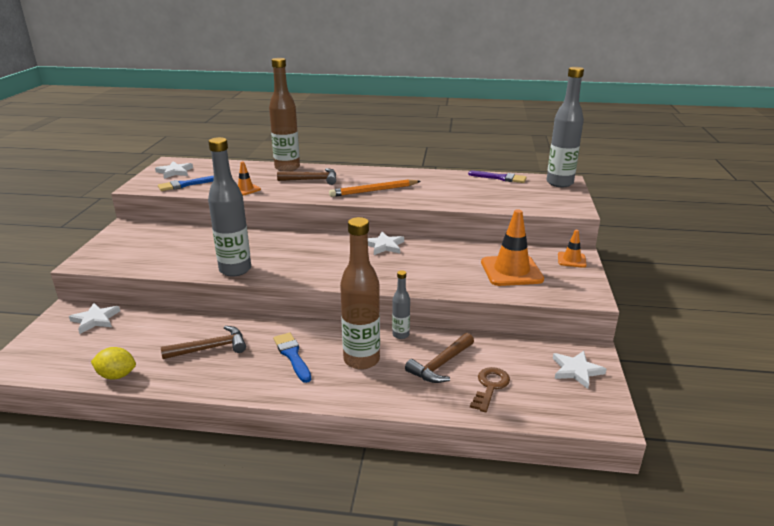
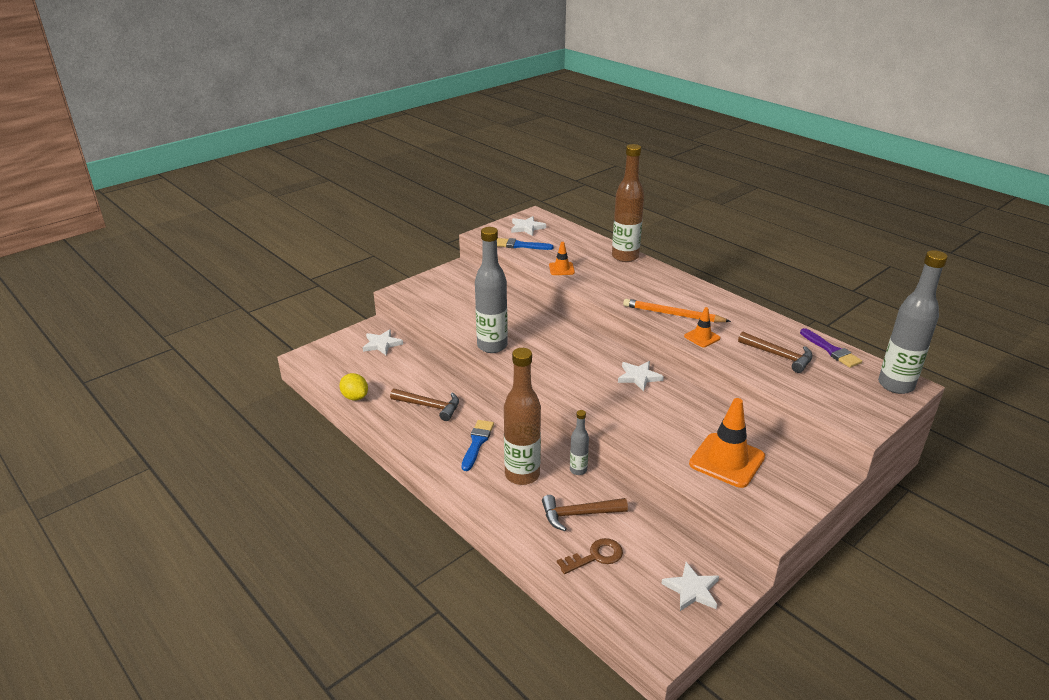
camera: 40 degrees right, 5 degrees up
brown hammer [277,168,336,185] -> brown hammer moved to [738,331,813,373]
orange traffic cone [558,230,587,268] -> orange traffic cone moved to [684,307,721,347]

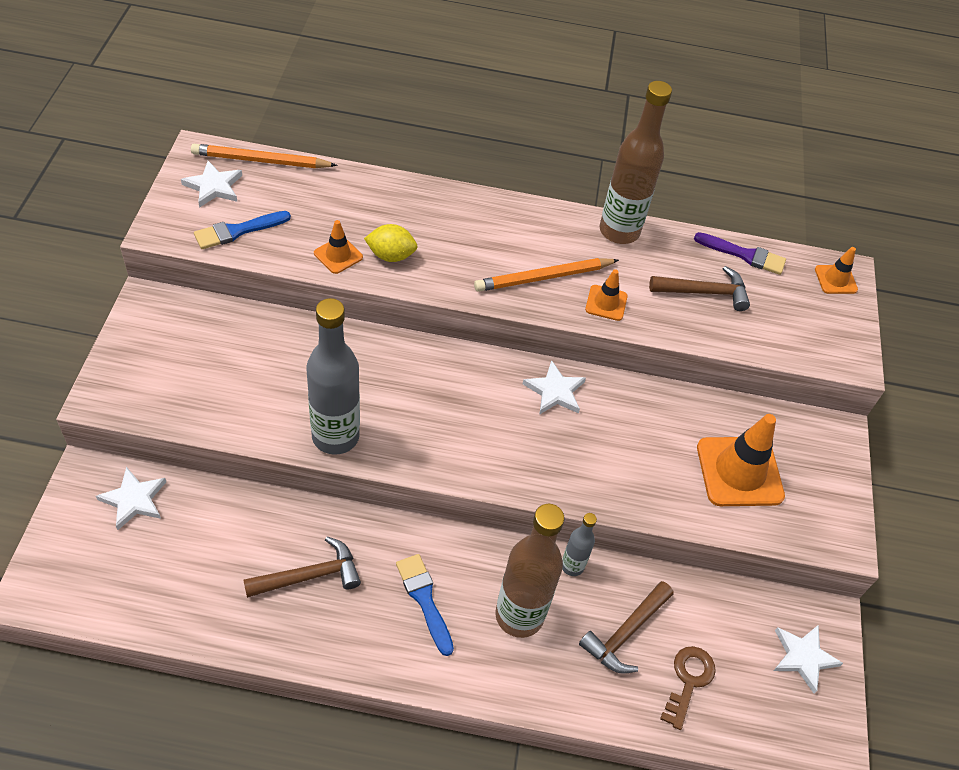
camera: 45 degrees left, 20 degrees up
yellow lemon [339,373,368,400] -> yellow lemon moved to [364,224,418,262]
brown bottle [612,144,644,262] -> brown bottle moved to [600,81,672,244]
grey bottle [878,250,948,394] -> orange traffic cone [815,247,858,294]
none -> orange pencil [191,144,337,168]

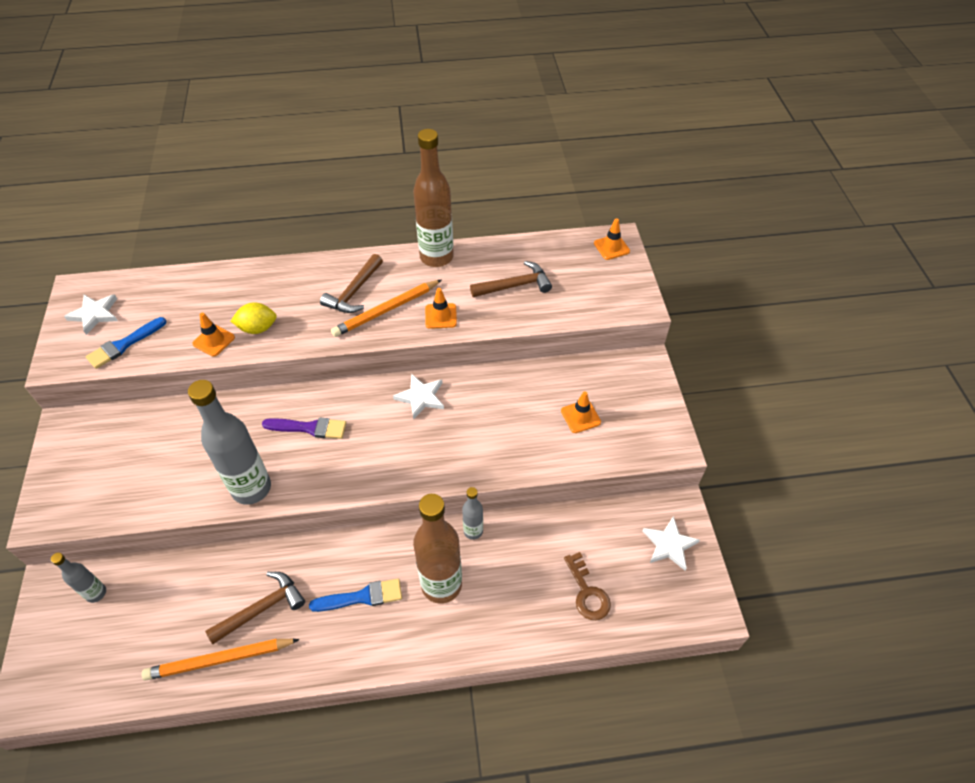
camera: 10 degrees left, 0 degrees up
white star [96,467,166,530] -> grey bottle [51,553,106,603]
orange pencil [191,144,337,168] -> orange pencil moved to [141,639,300,681]
blue brush [396,554,454,656] -> blue brush turned 120 degrees clockwise [309,579,402,612]
brown hammer [579,581,673,674] -> brown hammer moved to [320,254,383,313]
brown key [660,646,716,730] -> brown key turned 150 degrees clockwise [564,552,611,620]
purple brush [694,232,786,275] -> purple brush moved to [262,418,346,439]
orange traffic cone [697,414,785,506] -> orange traffic cone [561,391,601,433], size x0.52

